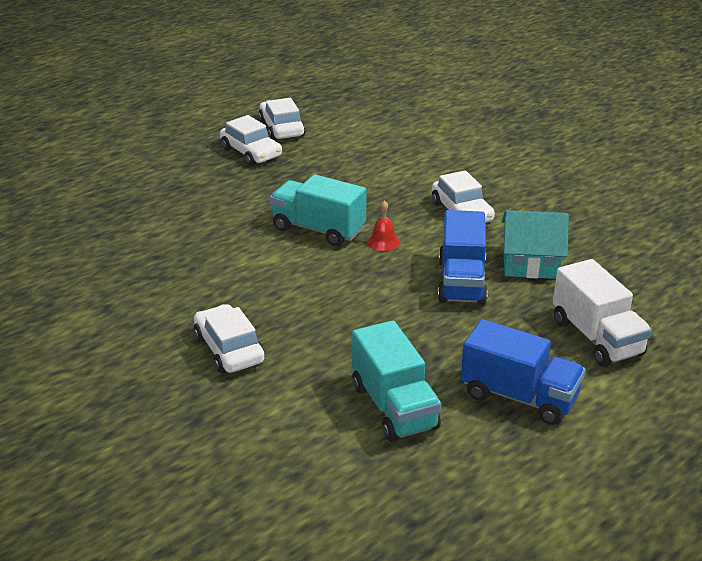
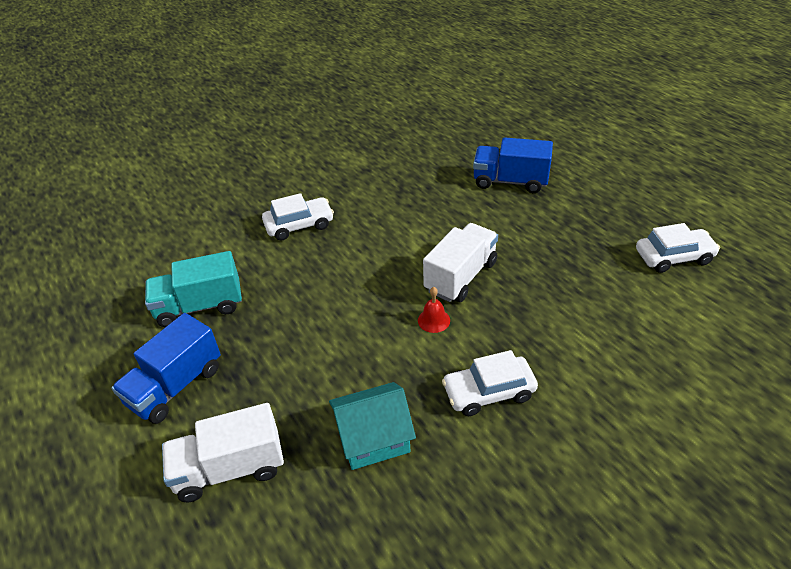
camera: 100 degrees right, 10 degrees up
white car [220,115,282,166] -> none
turquoise truck [270,174,367,246] -> white truck [423,223,498,302]
blue truck [438,210,488,305] -> blue truck moved to [473,137,553,193]
turquoise house [502,210,569,279] -> turquoise house turned 60 degrees clockwise [329,382,416,470]

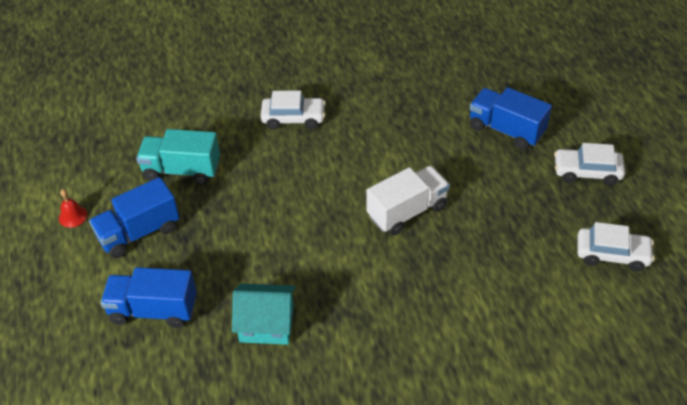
camera: 20 degrees right, 5 degrees up
white truck [162,403,284,502] -> blue truck [101,267,197,328]
red bell [418,287,450,333] -> red bell moved to [59,189,87,228]
white car [442,350,538,416] -> white car moved to [554,143,625,185]

